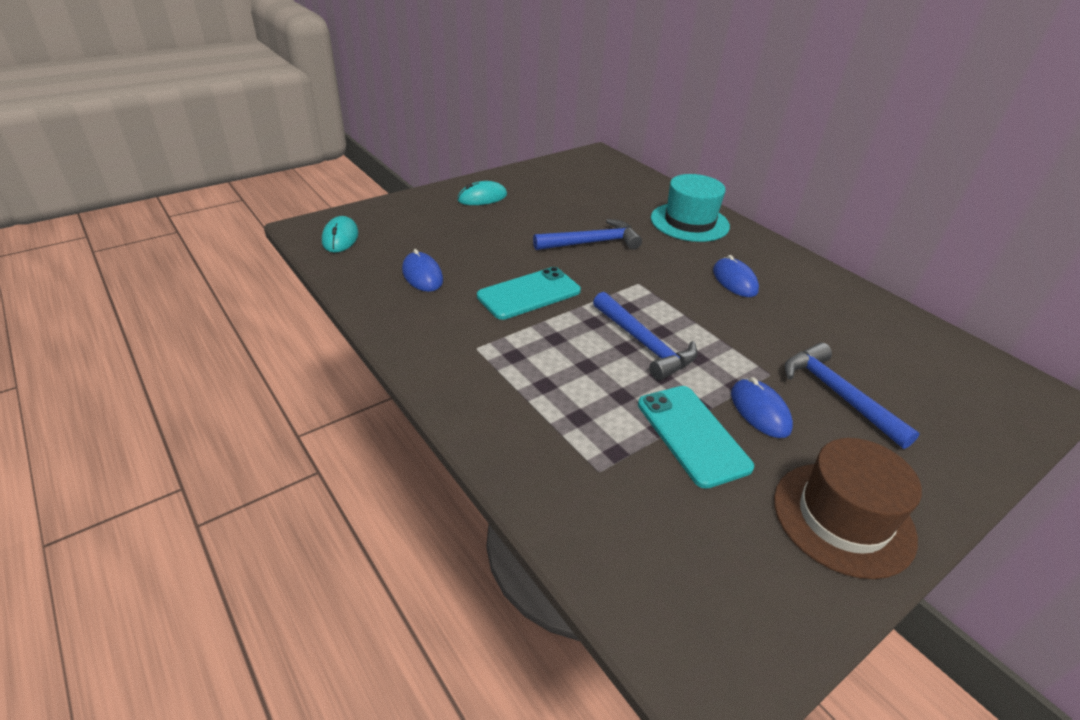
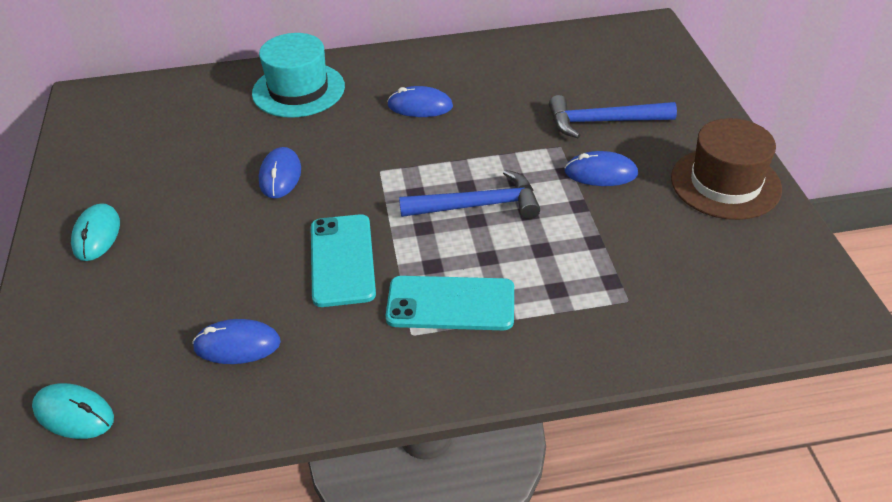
camera: 60 degrees left, 5 degrees up
blue hammer [533,219,642,250] -> blue mouse [259,147,301,199]
turquoise phone [638,386,754,489] -> turquoise phone moved to [386,276,514,330]

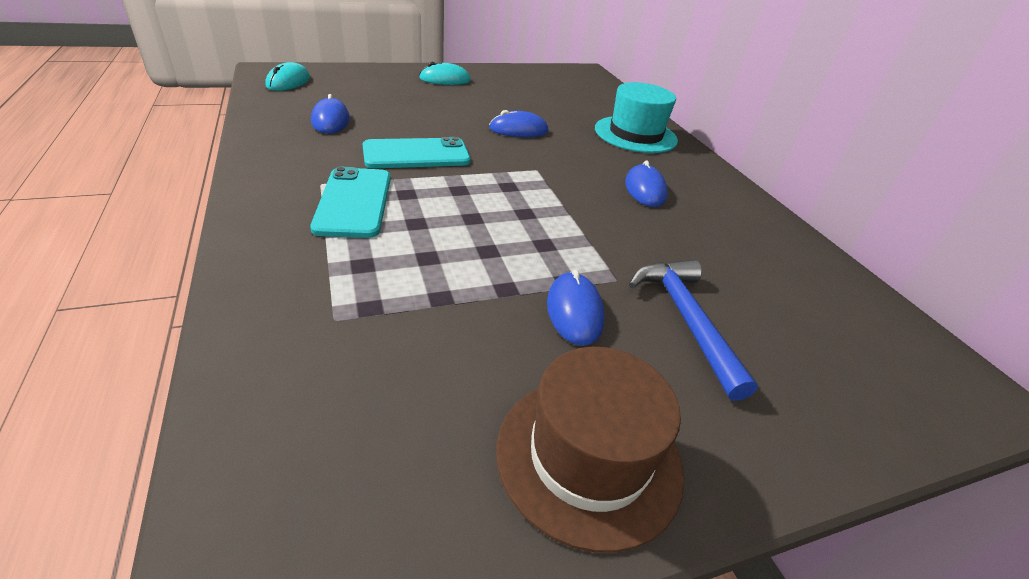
camera: 75 degrees right, 5 degrees down
blue hammer [399,170,540,219] -> none

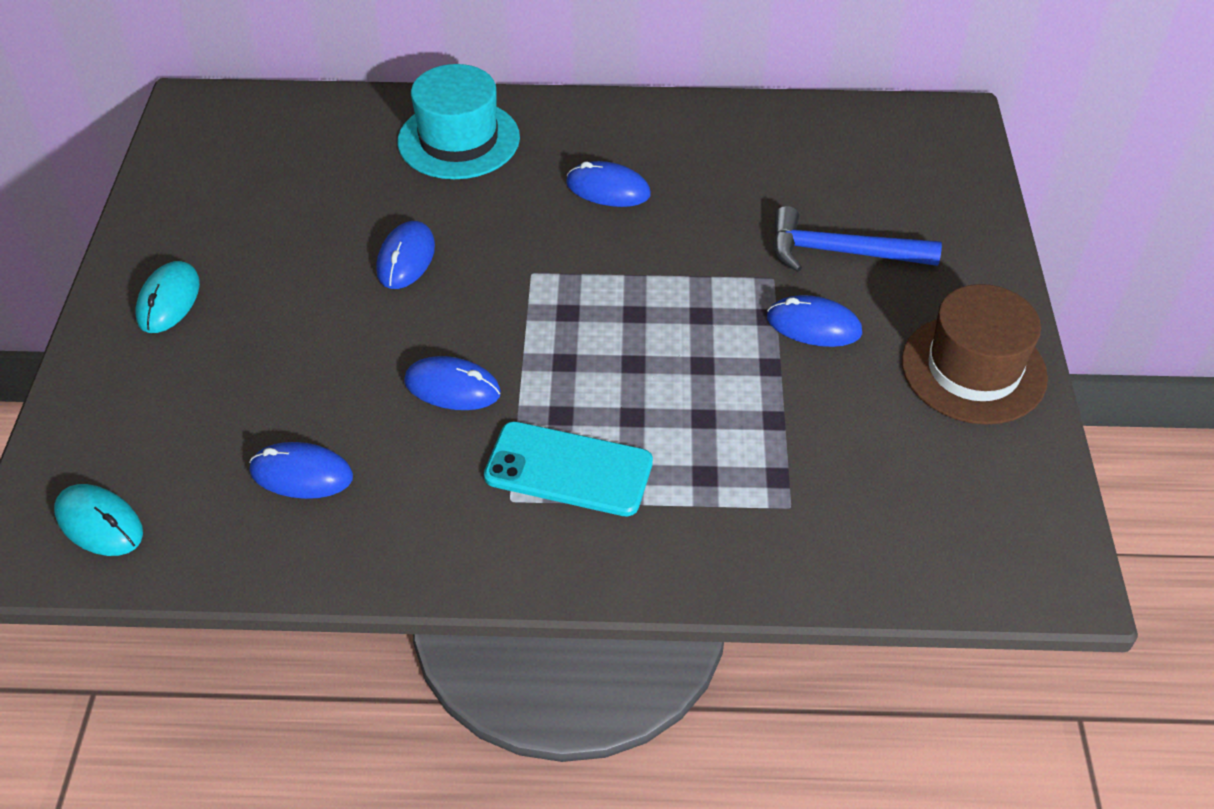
camera: 65 degrees left, 10 degrees up
turquoise phone [363,137,471,168] -> blue mouse [404,356,501,410]

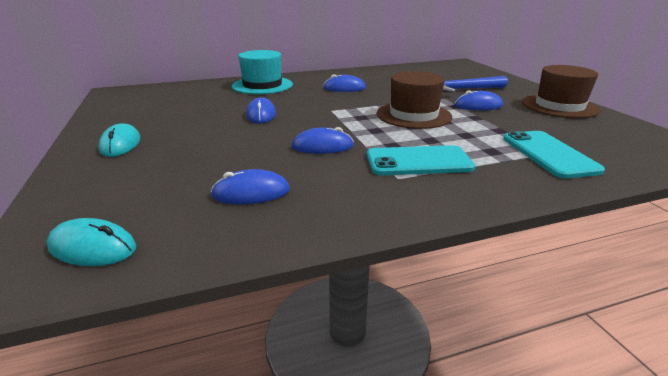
camera: 20 degrees left, 20 degrees down
none -> brown hat [377,71,452,129]
none -> turquoise phone [503,131,605,178]

